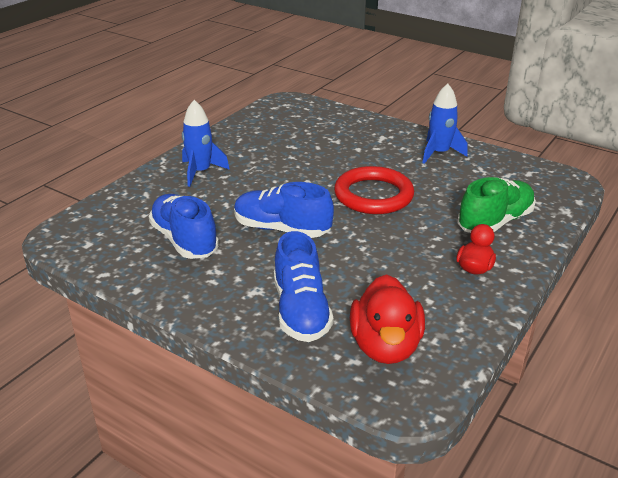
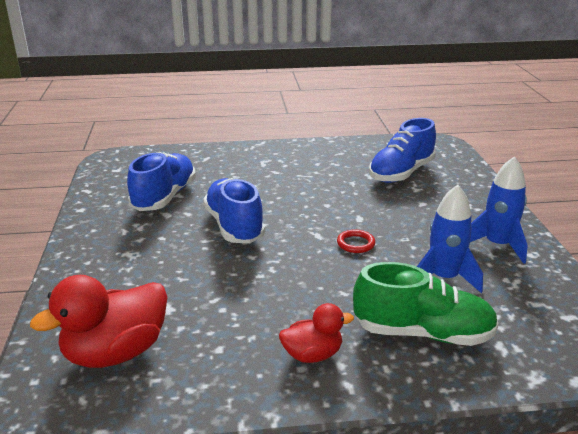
camera: 50 degrees right, 5 degrees down
blue rocket [182,100,230,187] -> blue rocket moved to [417,185,483,293]
blue shoe [274,231,334,342] -> blue shoe moved to [369,118,436,183]
red ring [334,166,414,214] -> red ring [337,229,375,253], size x0.41

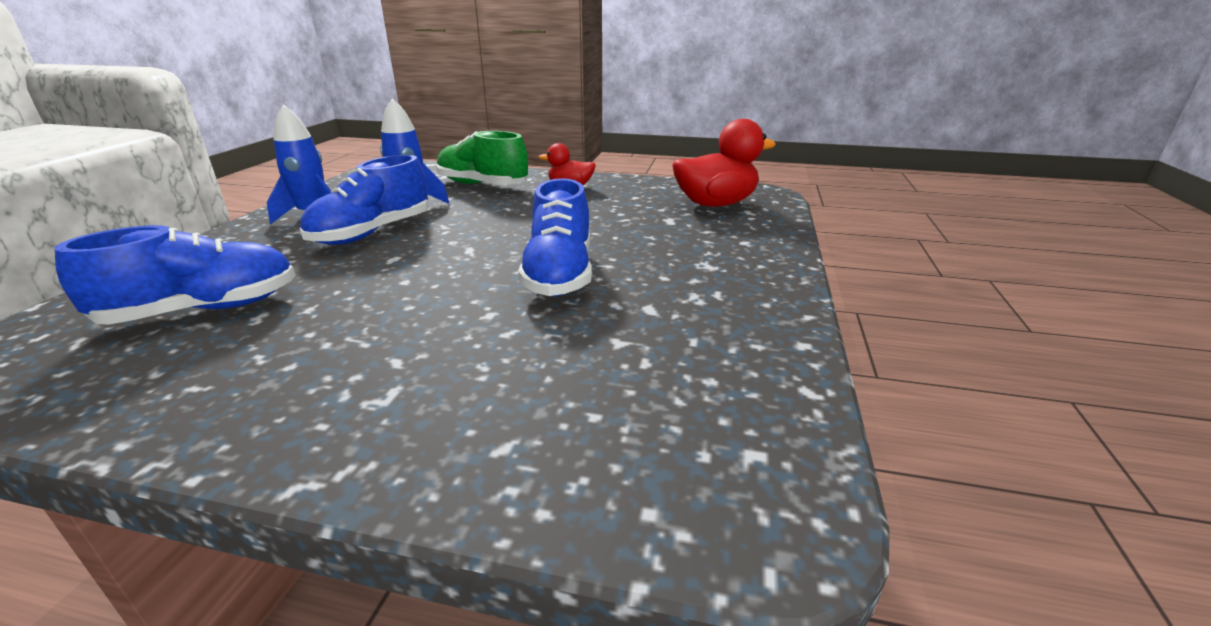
camera: 160 degrees left, 0 degrees up
blue shoe [127,152,196,211] -> blue shoe moved to [300,155,429,245]
red ring [337,229,375,253] -> none

